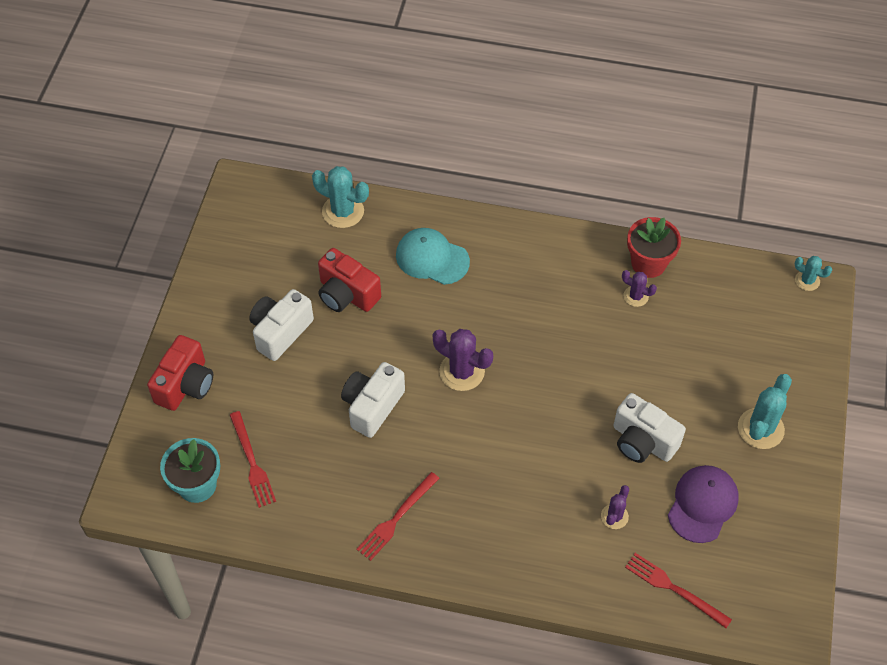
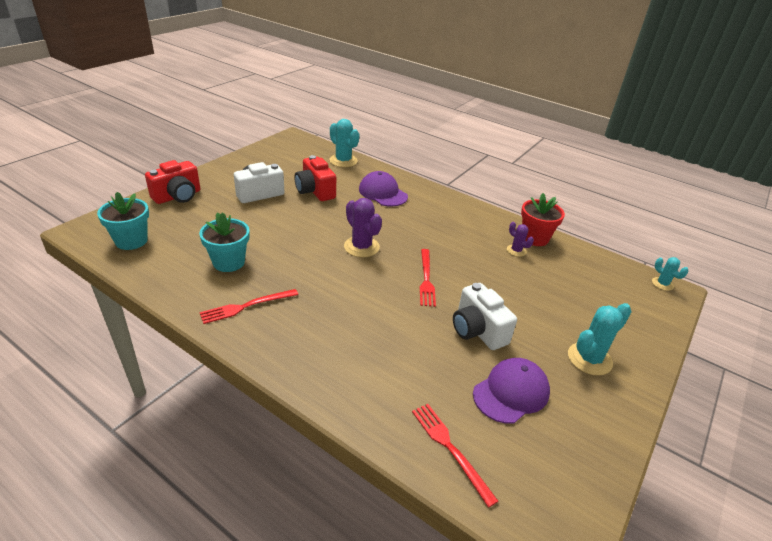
camera: 20 degrees right, 20 degrees down
red fork [230,411,276,508] -> red fork moved to [420,249,436,307]
white camera [341,362,405,438] -> none
turquoise cap [396,228,470,285] -> purple cap [359,171,408,207]
purple cactus [601,485,629,529] -> none
none -> turquoise flower pot [199,212,250,272]

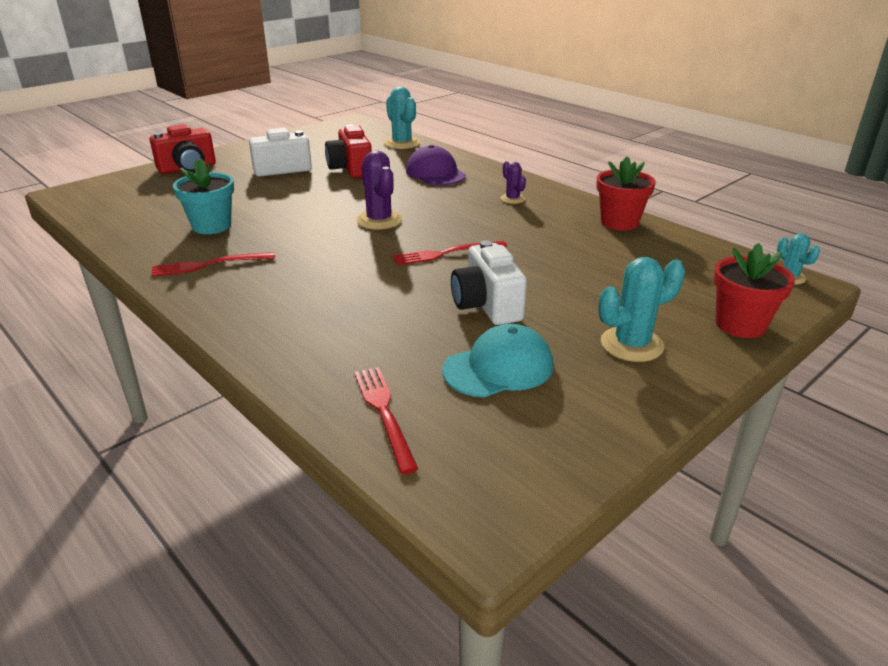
camera: 15 degrees right, 5 degrees down
turquoise flower pot [97,192,149,250] -> none
red fork [420,249,436,307] -> red fork turned 60 degrees clockwise [393,241,507,265]
purple cap [473,358,550,424] -> turquoise cap [442,324,553,397]
purple cactus [507,222,534,257] -> purple cactus moved to [501,161,526,204]
none -> red flower pot [714,243,795,338]

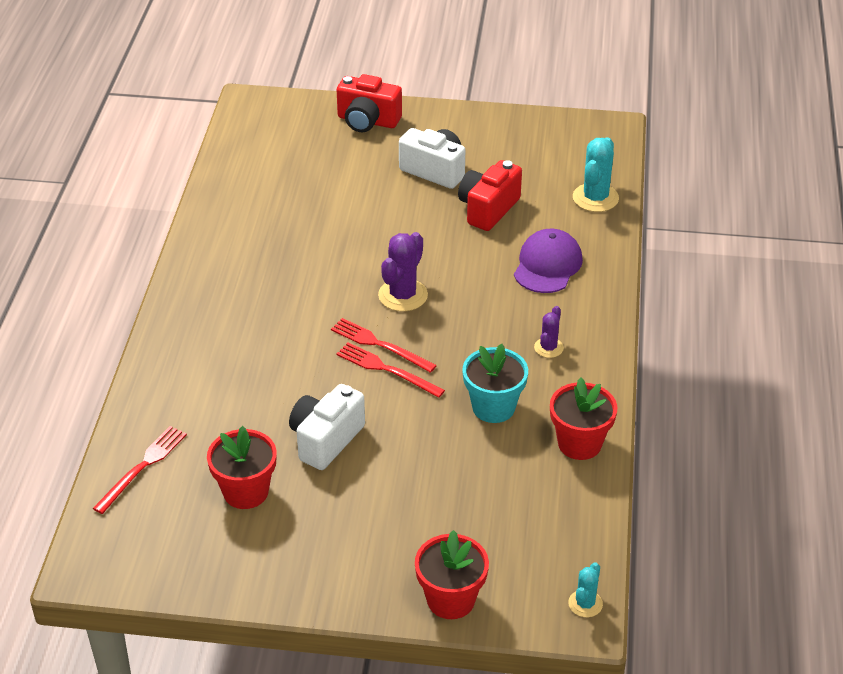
camera: 50 degrees right, 10 degrees up
red fork [151,252,275,277] -> red fork moved to [331,318,437,373]
turquoise flower pot [173,159,234,234] -> turquoise flower pot moved to [462,344,528,423]
turquoise cap [442,324,553,397] -> red flower pot [207,426,277,509]
turquoise cactus [598,257,685,362] -> none

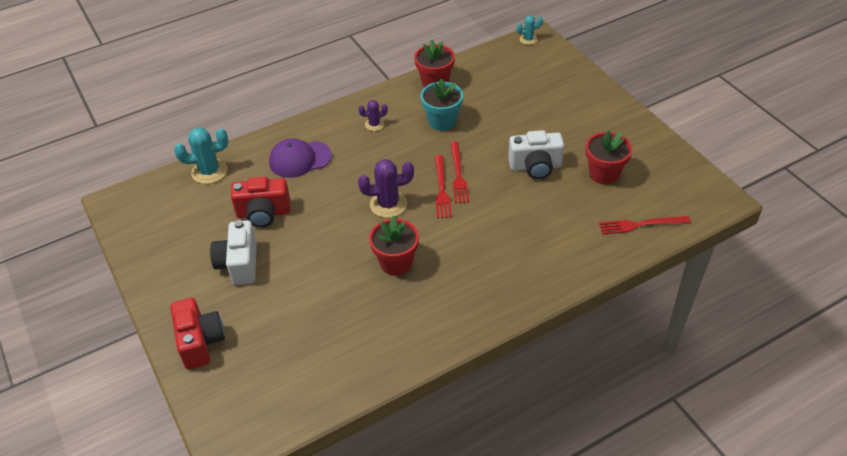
camera: 125 degrees left, 5 degrees up
red flower pot [415,530,489,619] -> red flower pot moved to [369,216,419,276]

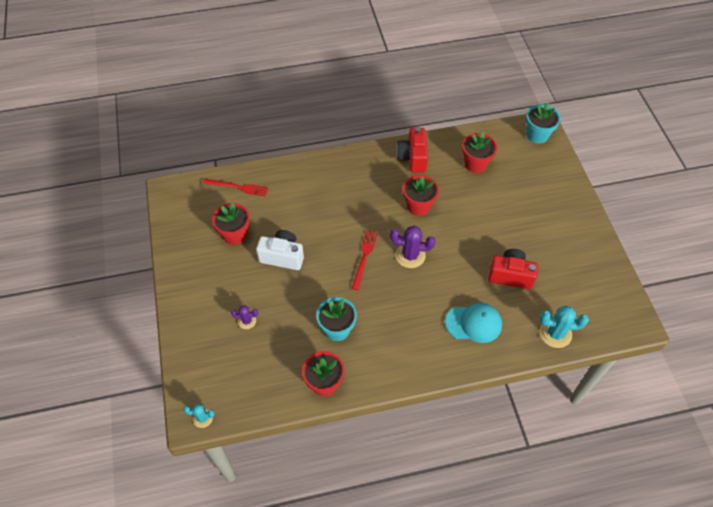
camera: 165 degrees left, 10 degrees up
red camera [171,298,225,370] -> red camera moved to [397,127,428,172]
white camera [210,220,257,285] -> none
purple cap [269,138,332,178] -> turquoise cap [445,303,502,343]
purple cactus [358,100,388,131] -> purple cactus moved to [231,305,258,329]
red fork [450,142,469,203] -> none
none -> red flower pot [462,132,497,173]
none -> turquoise flower pot [526,103,561,144]

